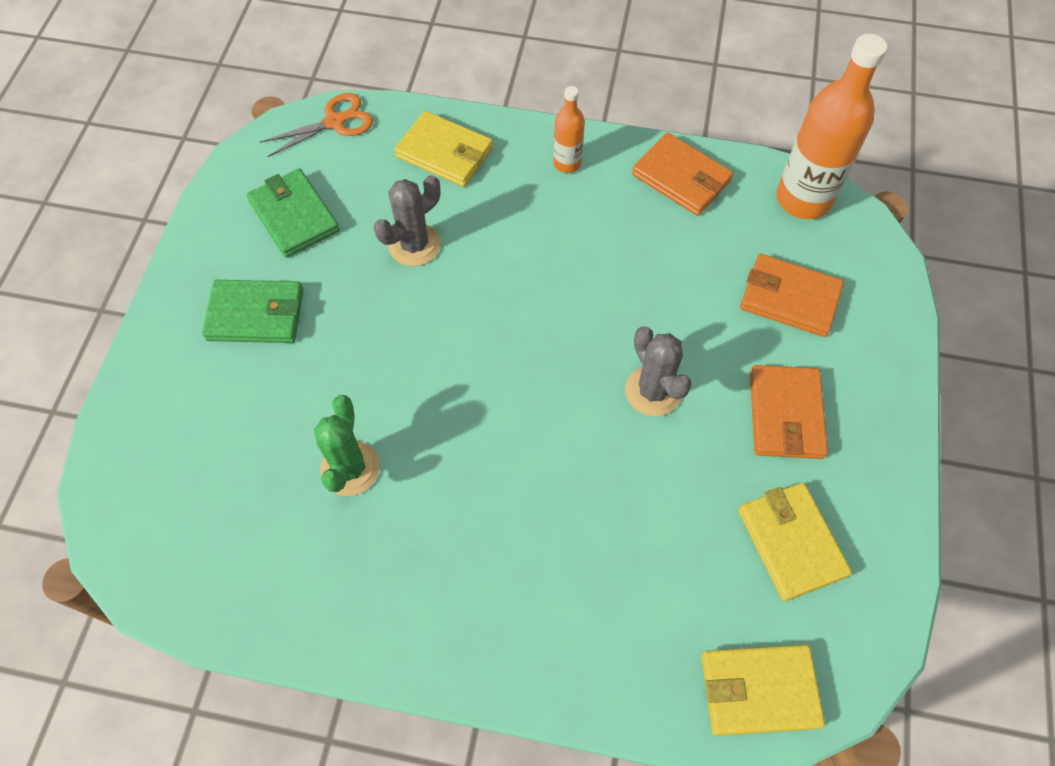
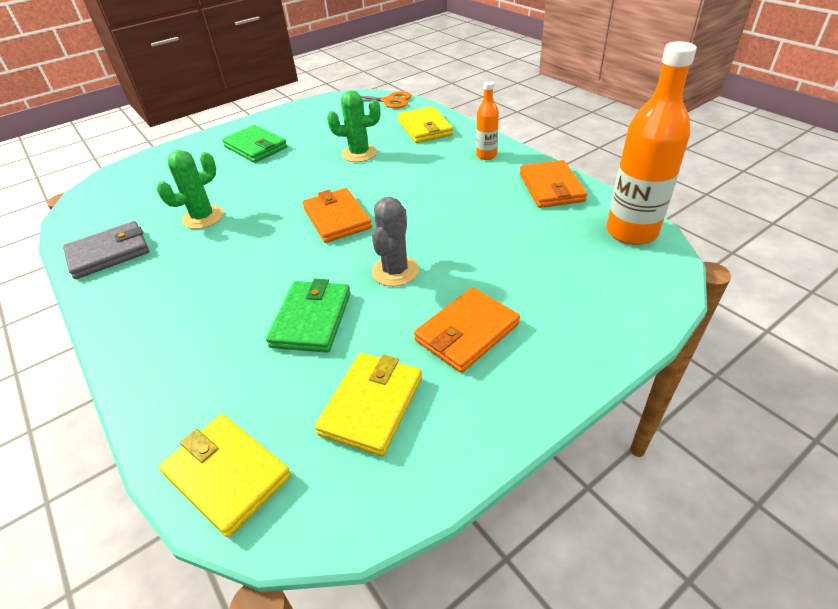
camera: 45 degrees right, 20 degrees down
green wallet [247,169,340,258] -> green wallet moved to [266,279,351,353]
grey cactus [374,175,441,266] -> green cactus [327,90,381,162]
orange wallet [740,254,844,337] -> orange wallet moved to [302,188,372,243]
none -> grey wallet [63,221,149,279]

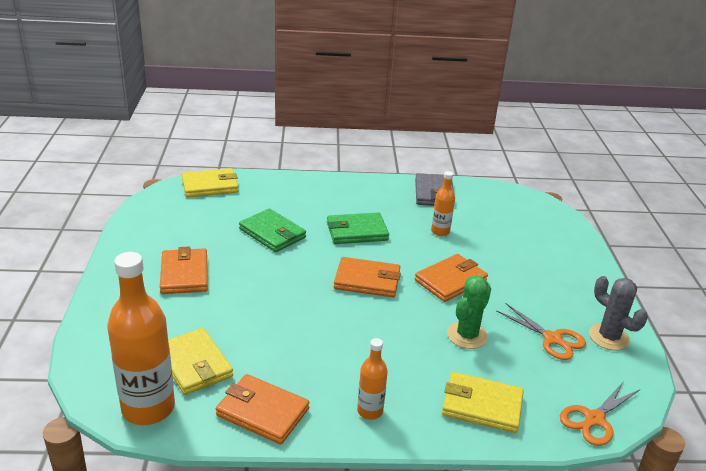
camera: 120 degrees right, 10 degrees down
green cactus [157,150,223,229] -> orange bottle [431,171,455,236]
green wallet [222,125,287,163] -> green wallet moved to [327,212,389,244]
yellow wallet [315,353,422,457] -> yellow wallet moved to [168,328,233,395]
grey cactus [372,197,419,287] -> grey cactus moved to [589,276,648,350]
none -> orange wallet [415,254,488,302]
none -> orange scissors [496,303,586,360]

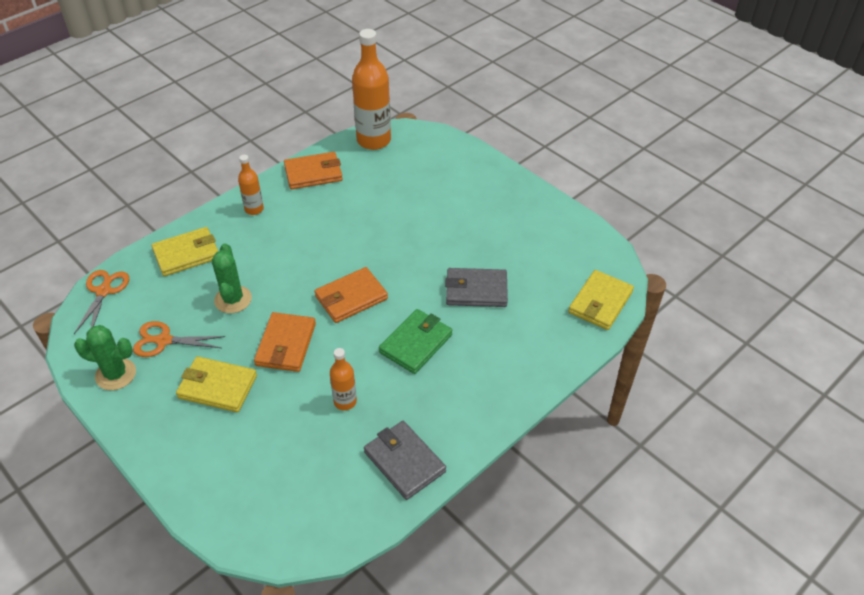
camera: 140 degrees right, 15 degrees up
orange wallet [160,247,208,294] -> none
yellow wallet [168,328,233,395] -> yellow wallet moved to [176,356,257,412]
green wallet [239,208,306,252] -> grey wallet [445,268,508,307]
grey cactus [589,276,648,350] -> green cactus [74,325,136,390]

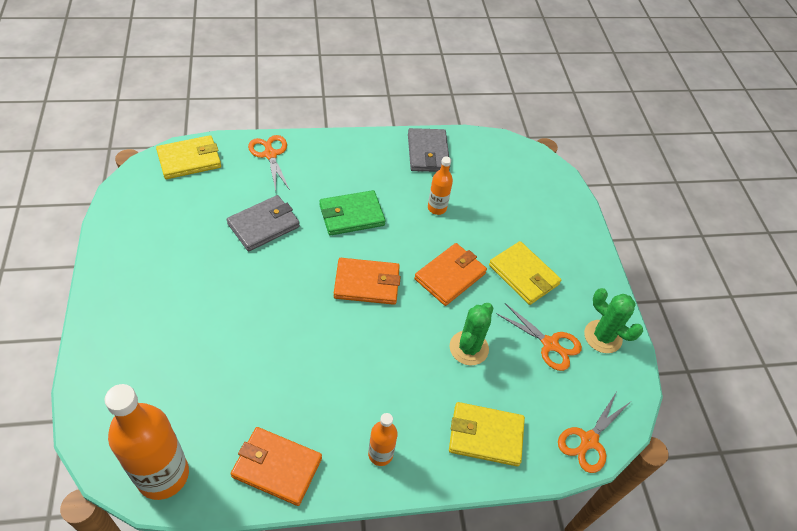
camera: 150 degrees left, 5 degrees up
grey wallet [445,268,508,307] -> grey wallet turned 75 degrees counterclockwise [227,195,300,251]
none -> orange scissors [248,135,290,191]

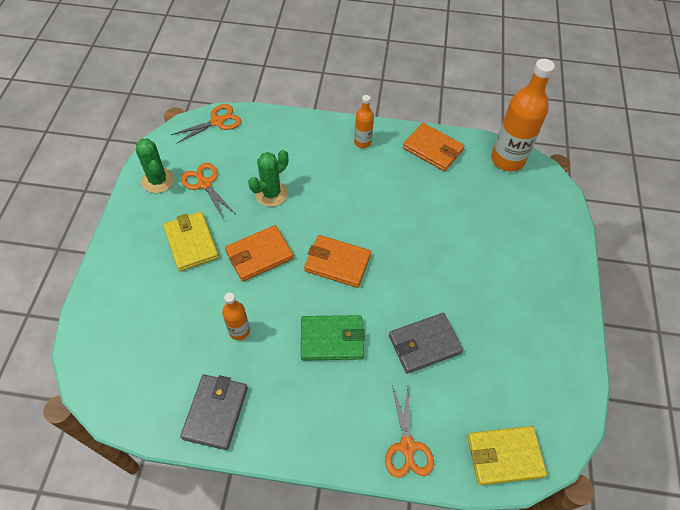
camera: 160 degrees left, 5 degrees up
yellow wallet [449,402,525,466] -> none

